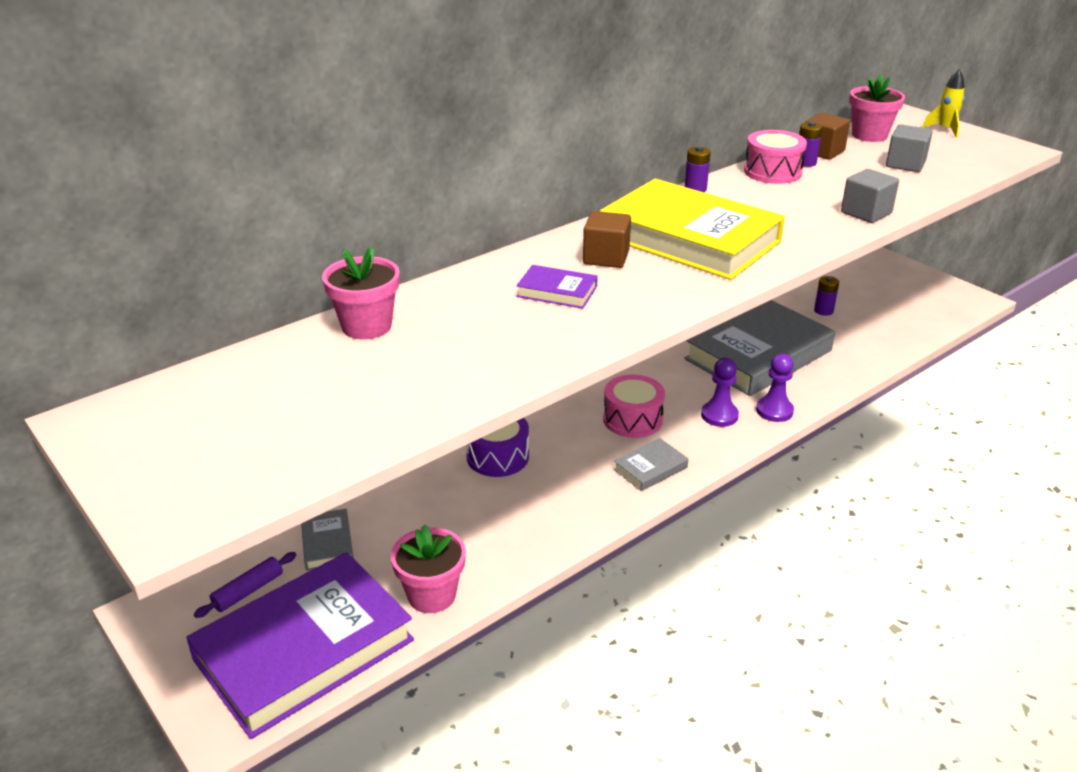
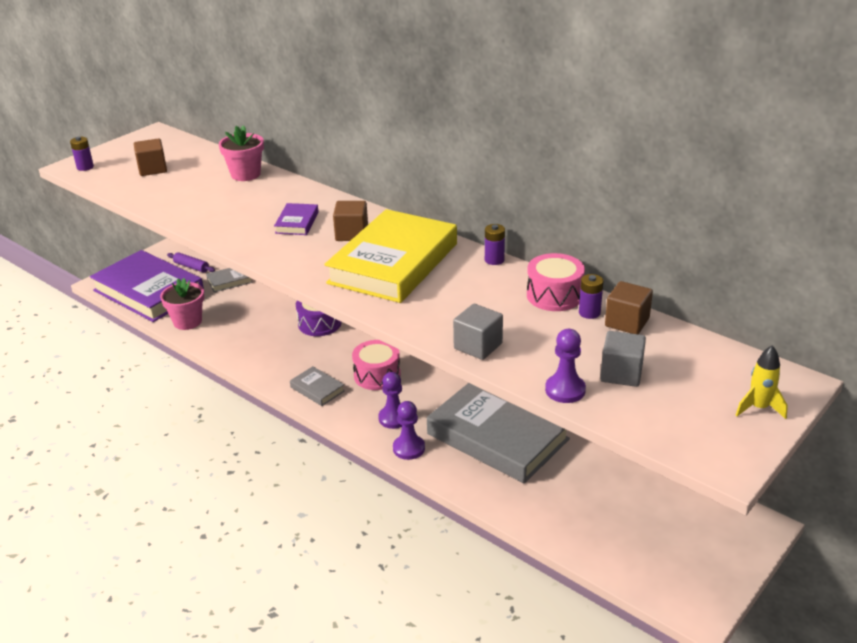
camera: 80 degrees right, 0 degrees up
purple battery [814,276,839,316] -> purple battery moved to [70,137,94,171]
pink flower pot [849,74,905,142] -> none
none -> brown cube [134,138,167,176]
none -> purple pawn [545,329,586,403]

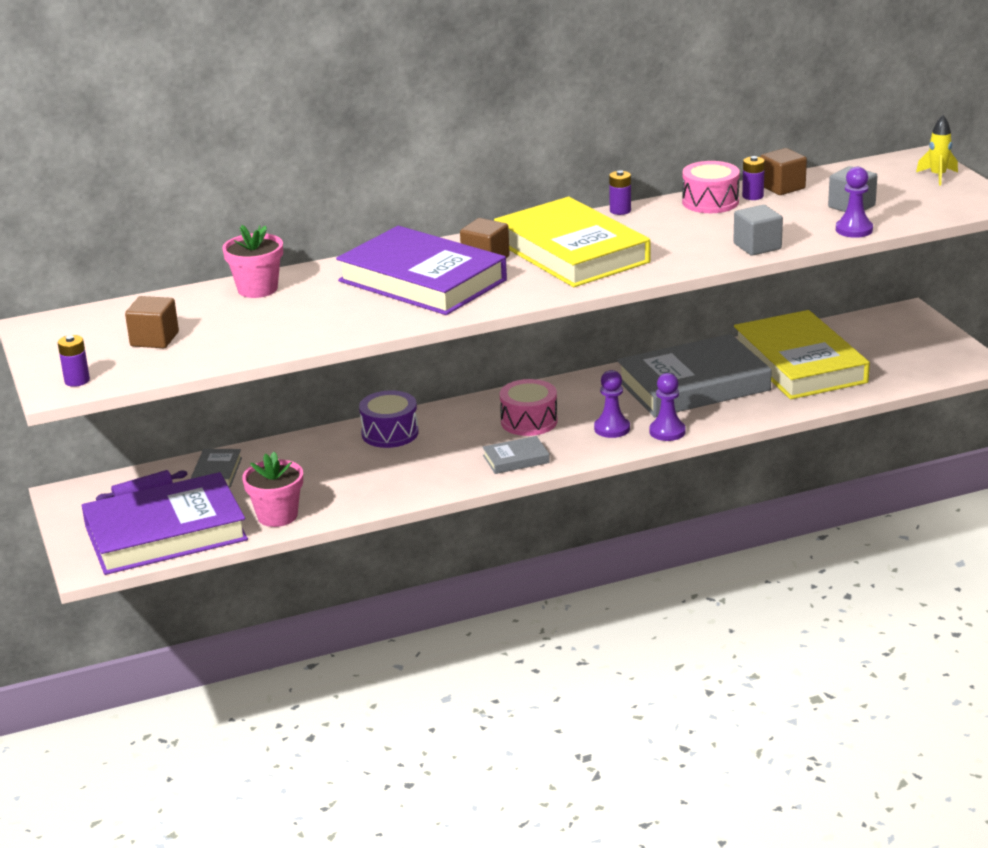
camera: 60 degrees left, 5 degrees down
purple book [274,203,319,235] -> purple book [336,226,507,315], size x2.37
none -> yellow book [734,310,870,399]

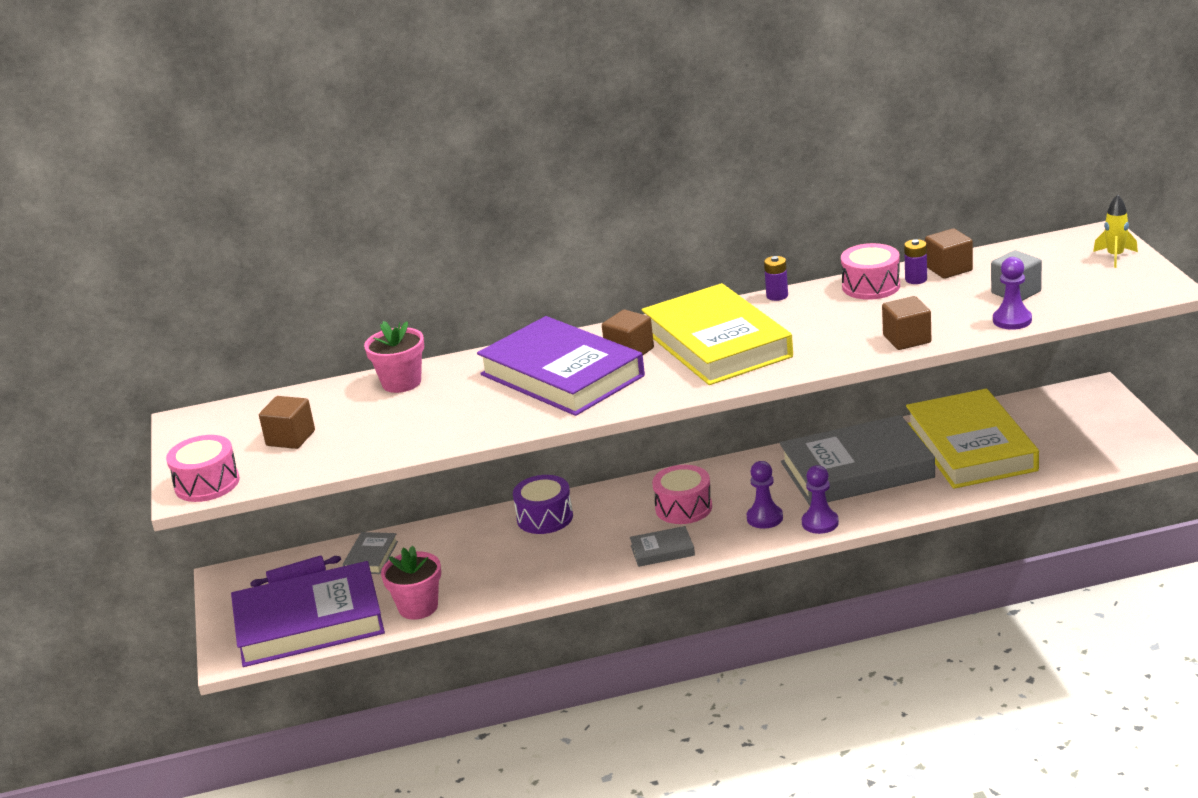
camera: 10 degrees right, 0 degrees up
purple battery [58,335,90,387] -> pink drum [166,435,240,502]
grey cube [733,205,783,256] -> brown cube [882,296,931,350]

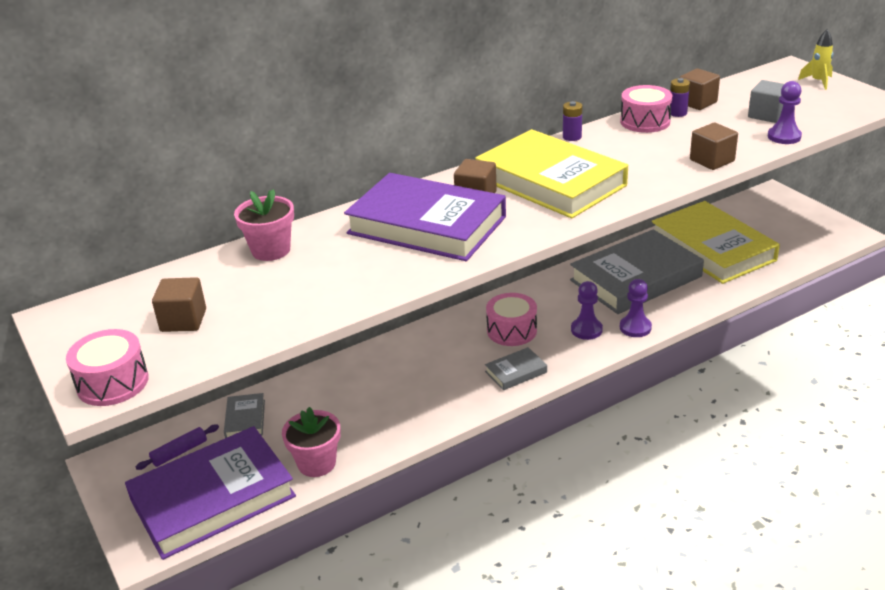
camera: 20 degrees left, 5 degrees up
purple drum [513,475,573,534] -> none

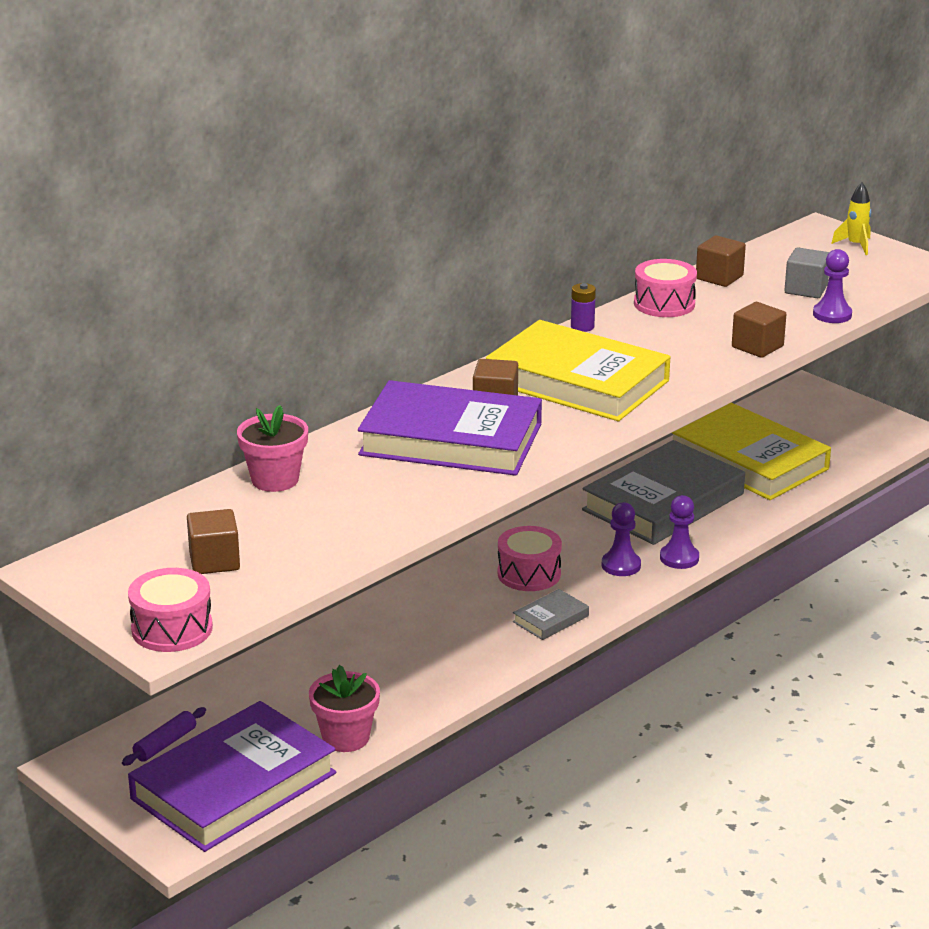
camera: 15 degrees left, 5 degrees down
grey book [224,393,265,438] -> none
purple battery [670,78,690,117] -> none

